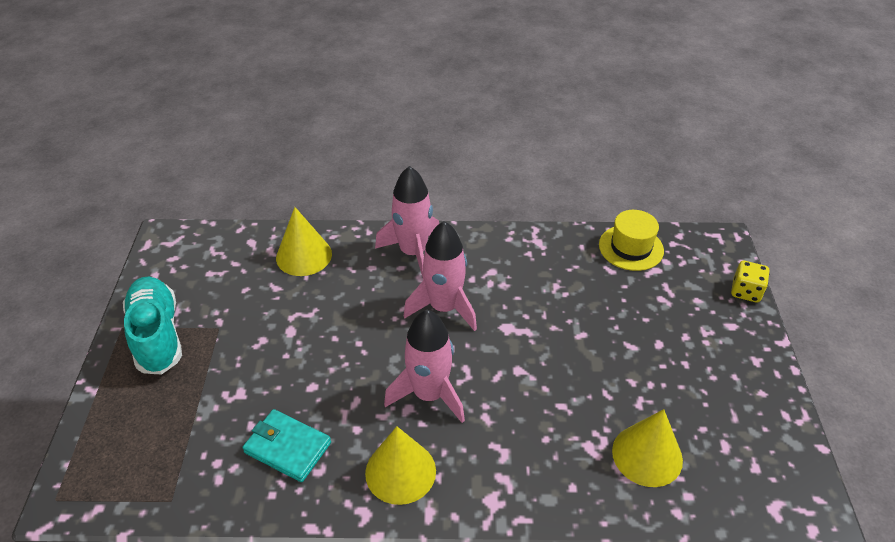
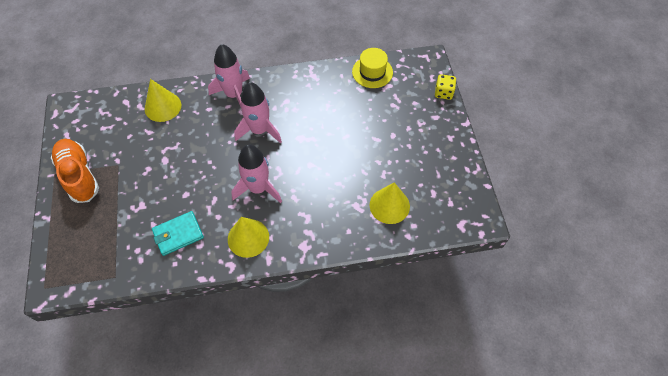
camera: 10 degrees left, 15 degrees up
turquoise shoe [123,277,182,374] -> orange shoe [51,139,99,203]
turquoise wallet [242,409,331,482] -> turquoise wallet turned 45 degrees counterclockwise [152,211,204,256]

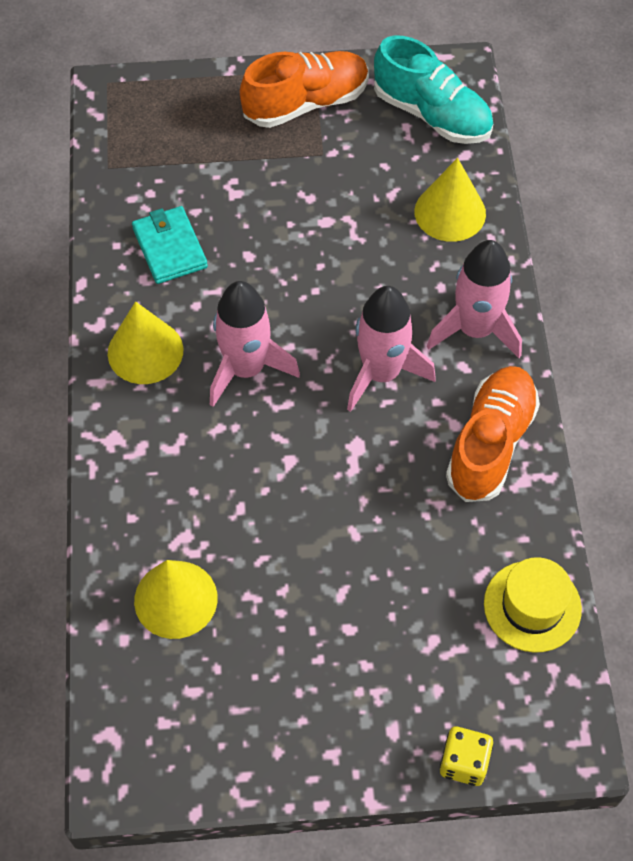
camera: 95 degrees right, 0 degrees up
none -> turquoise shoe [374,35,493,144]
none -> orange shoe [446,366,540,502]

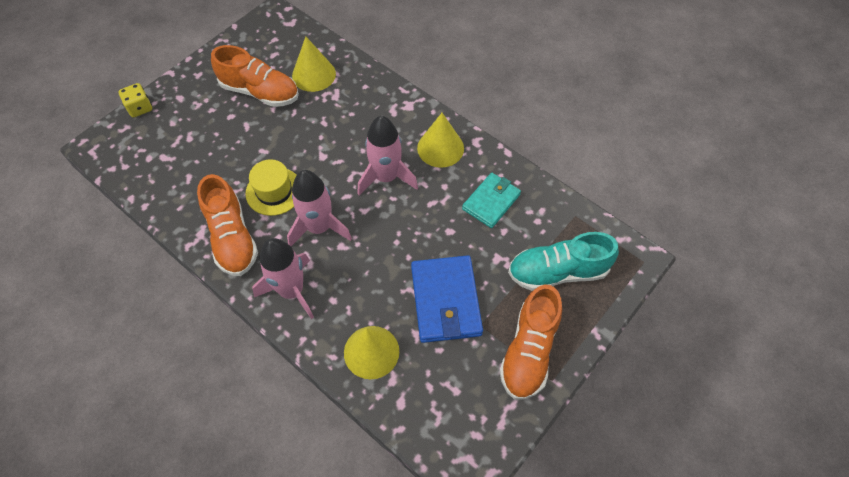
camera: 135 degrees right, 0 degrees up
turquoise wallet [132,206,208,284] -> turquoise wallet turned 75 degrees counterclockwise [462,173,521,228]
turquoise shoe [374,35,493,144] -> turquoise shoe moved to [508,232,619,291]
yellow hat [484,557,582,653] -> yellow hat moved to [245,159,296,216]
none -> orange shoe [211,45,299,107]
none -> blue wallet [411,255,483,343]

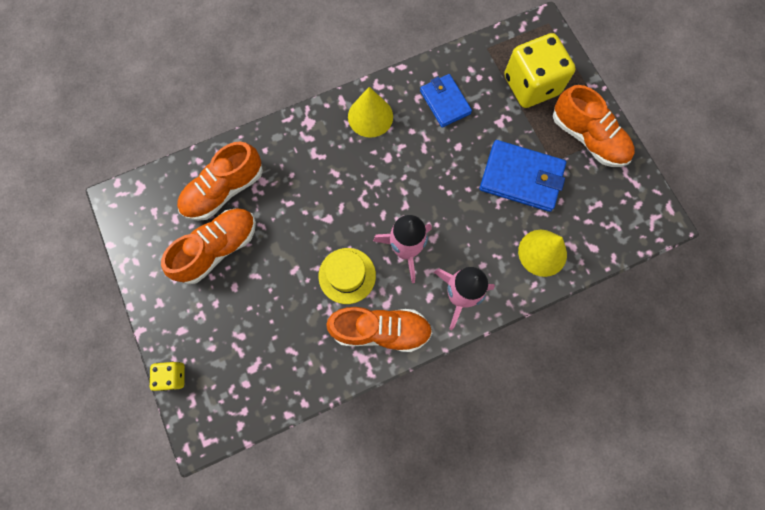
camera: 65 degrees left, 15 degrees up
yellow cone [292,37,336,92] -> orange shoe [177,142,263,221]
pink rocket [357,116,418,195] -> none
turquoise wallet [462,173,521,228] -> blue wallet [420,74,472,127]
turquoise shoe [508,232,619,291] -> yellow dice [504,33,576,108]

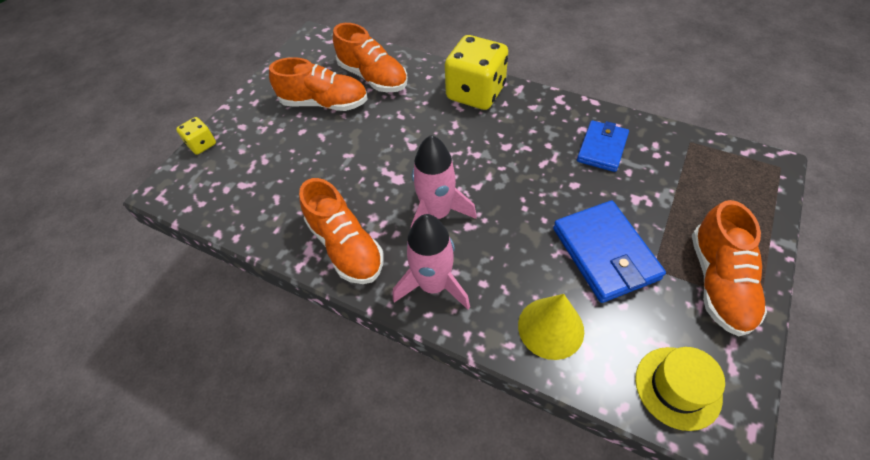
camera: 55 degrees right, 20 degrees down
orange shoe [177,142,263,221] -> orange shoe turned 150 degrees counterclockwise [333,23,408,92]
yellow hat [318,248,376,304] -> yellow hat moved to [635,347,725,431]
yellow cone [348,87,393,138] -> none
yellow dice [504,33,576,108] -> yellow dice moved to [445,35,508,110]

